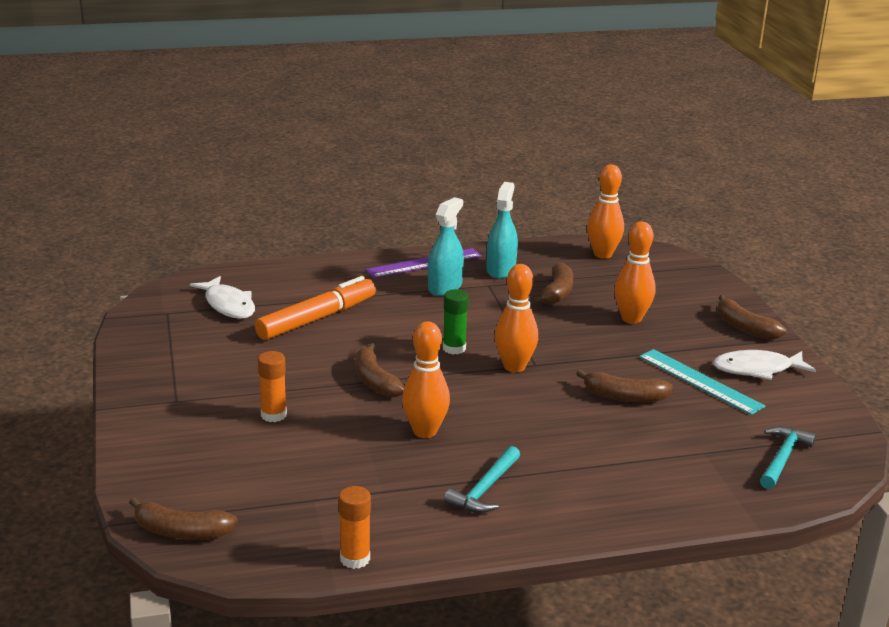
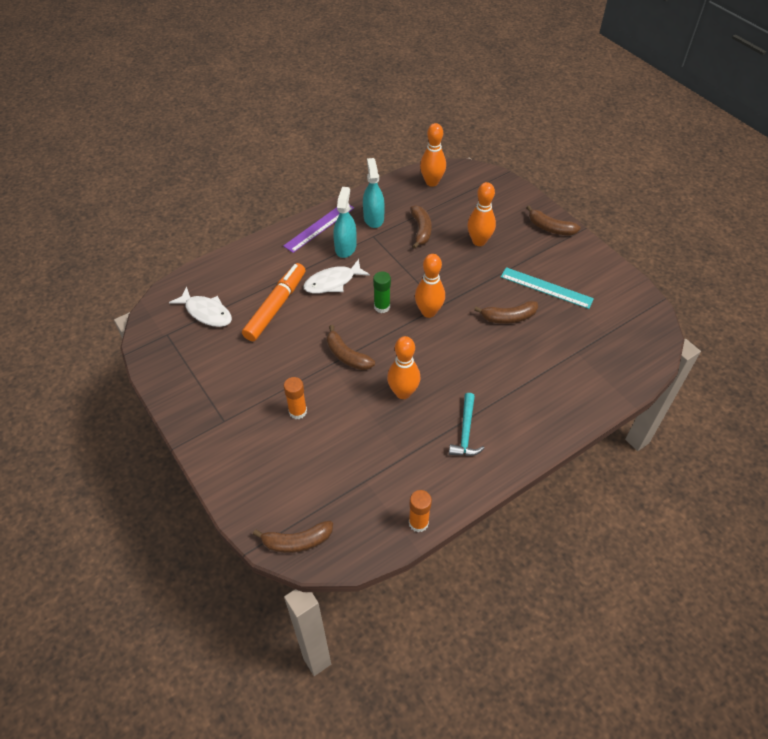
camera: 20 degrees left, 25 degrees up
white fish [713,350,816,380] -> white fish moved to [303,259,370,294]
turquoise hammer [760,426,816,489] -> none

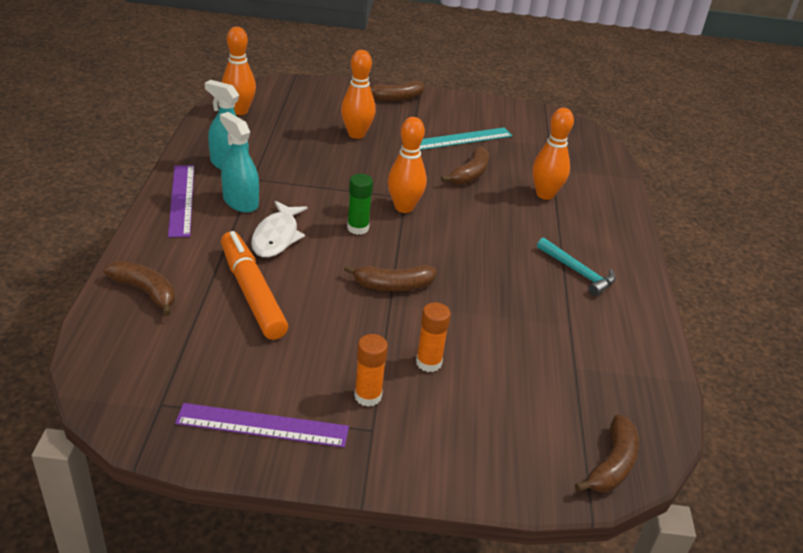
camera: 55 degrees left, 15 degrees down
white fish [169,287,232,327] -> none
orange bowling pin [387,336,420,399] -> orange bowling pin moved to [532,108,574,200]
orange glue stick [409,490,432,532] -> orange glue stick moved to [354,334,388,407]
brown banana [410,205,432,249] -> brown banana moved to [103,261,175,316]
none -> purple ruler [175,403,349,447]

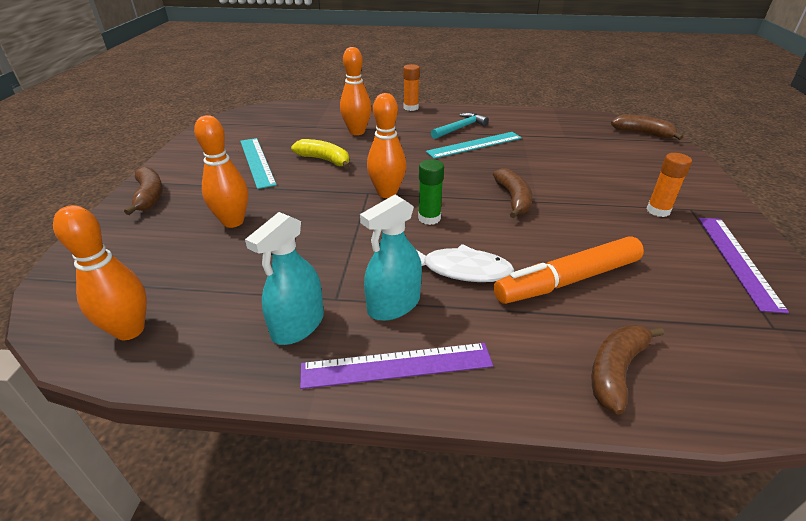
camera: 85 degrees left, 0 degrees up
orange glue stick [416,302,451,372] -> orange glue stick moved to [403,64,420,111]
brown banana [441,146,489,185] -> yellow banana [291,139,350,169]
none -> turquoise ruler [426,132,522,159]

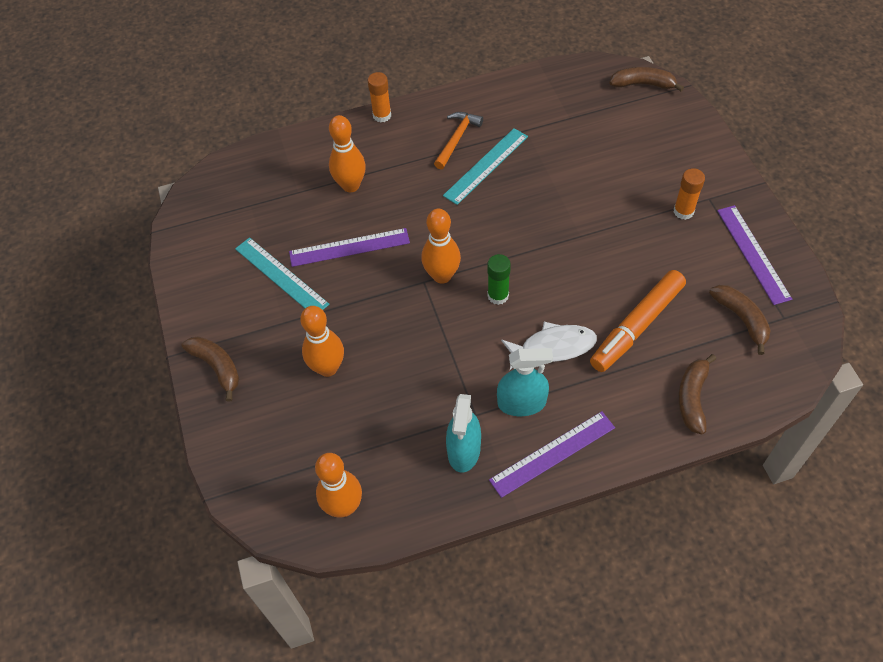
camera: 20 degrees left, 20 degrees up
yellow banana [291,139,350,169] -> purple ruler [289,228,410,267]
turquoise spray bottle [360,195,422,321] -> turquoise spray bottle turned 120 degrees counterclockwise [497,348,553,416]
turquoise hammer [431,113,489,139] -> orange hammer [434,112,483,169]
brown banana [493,168,532,218] -> brown banana moved to [709,285,770,355]

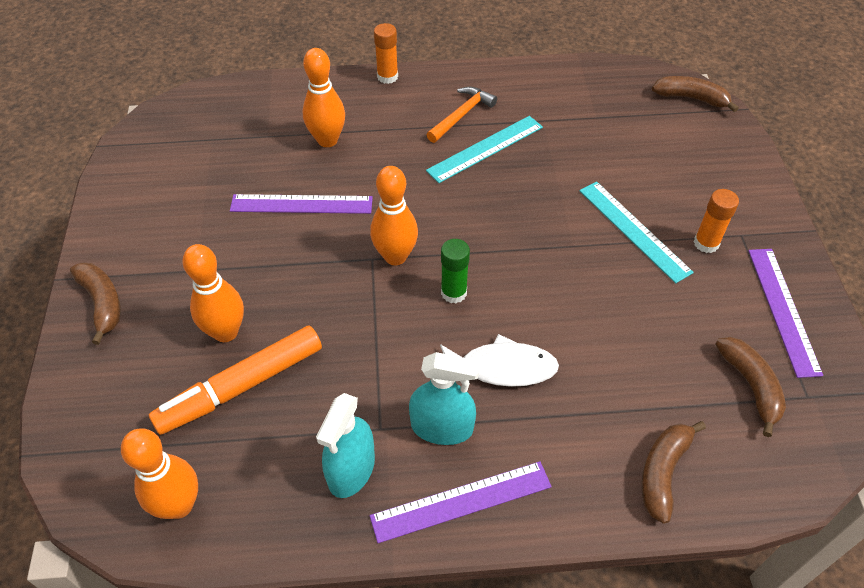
camera: 10 degrees right, 5 degrees down
turquoise ruler [235,237,329,310] -> turquoise ruler moved to [579,181,694,283]
orange marker [590,270,686,372] -> orange marker moved to [149,325,322,435]

